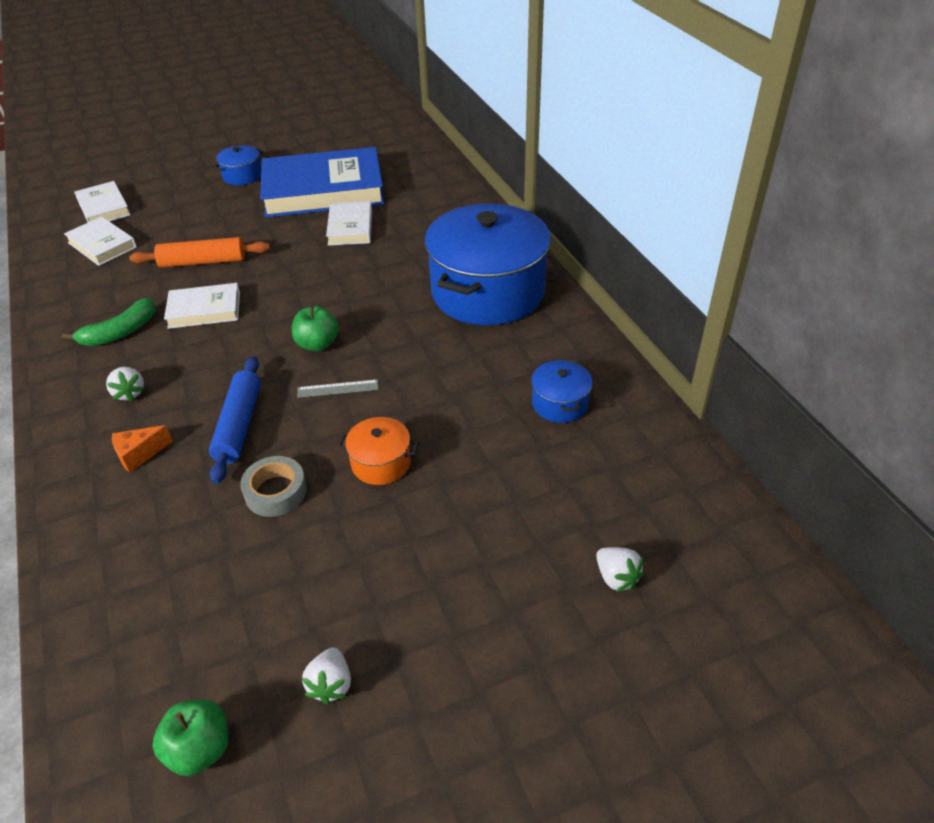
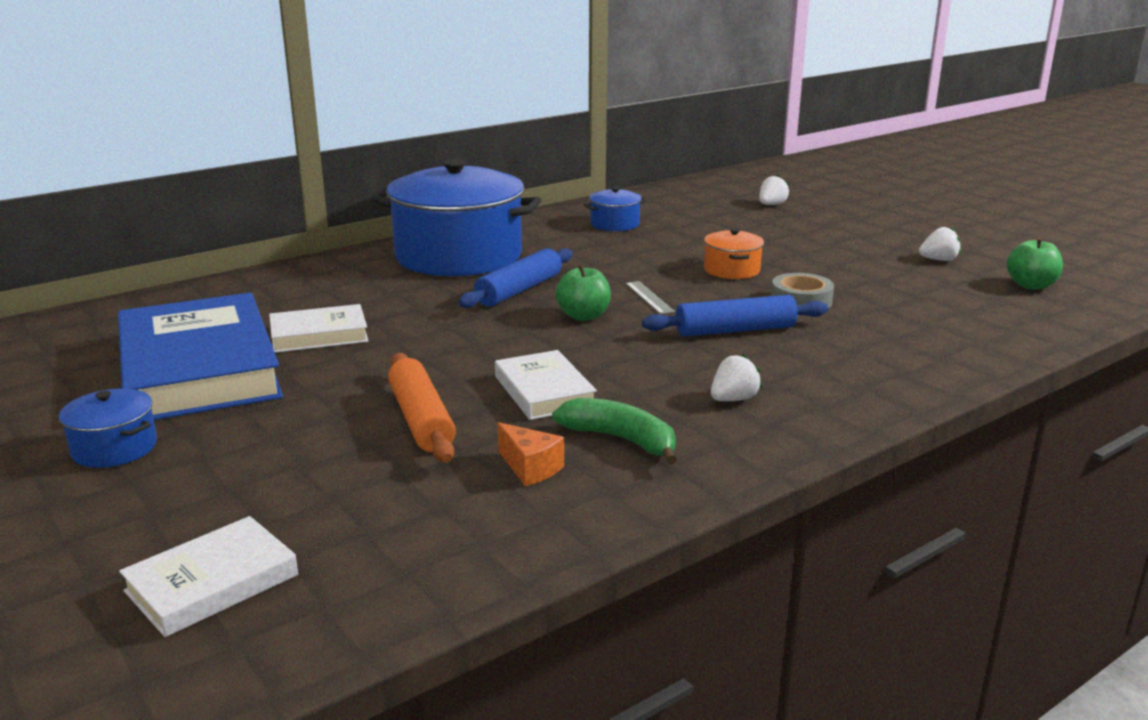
camera: 105 degrees left, 20 degrees down
white book [64,216,137,266] -> none
orange cheese [112,425,173,473] -> orange cheese moved to [497,422,564,486]
none -> blue rolling pin [458,248,573,308]

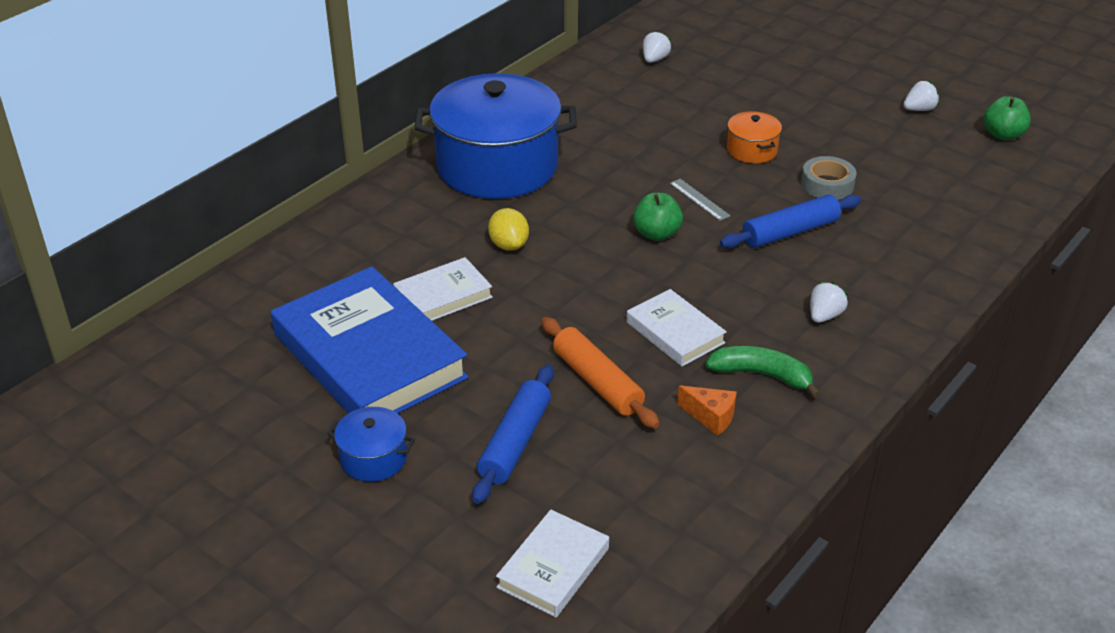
camera: 15 degrees left, 15 degrees up
blue rolling pin [458,248,573,308] -> blue rolling pin moved to [472,365,554,504]
blue pot [584,187,646,231] -> none
white strawberry [759,174,790,205] -> white strawberry moved to [643,30,672,63]
none -> yellow lemon [488,208,529,251]

